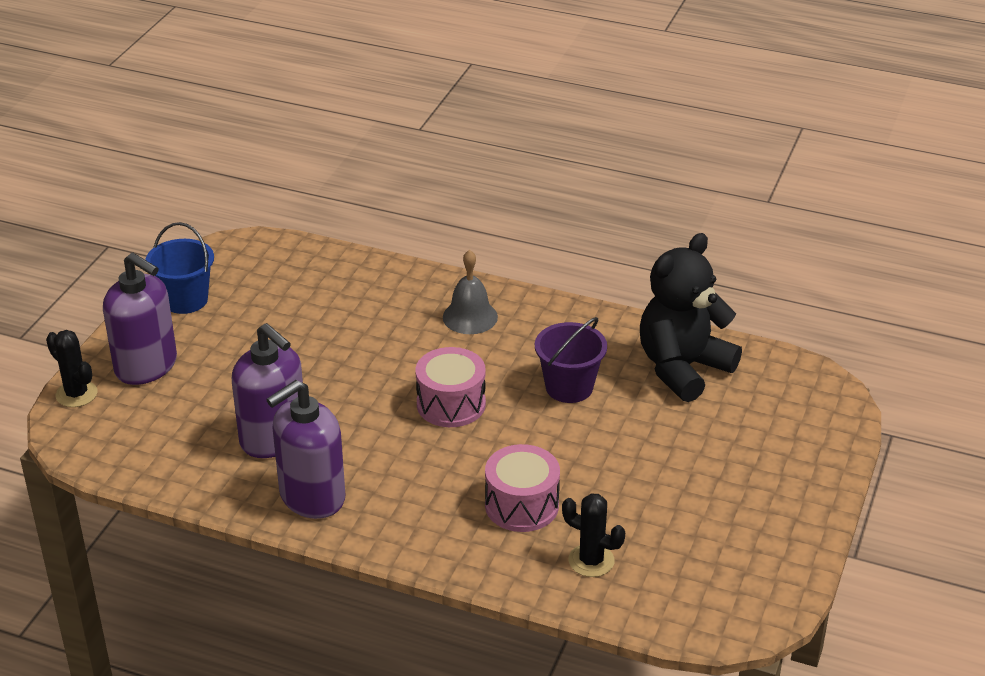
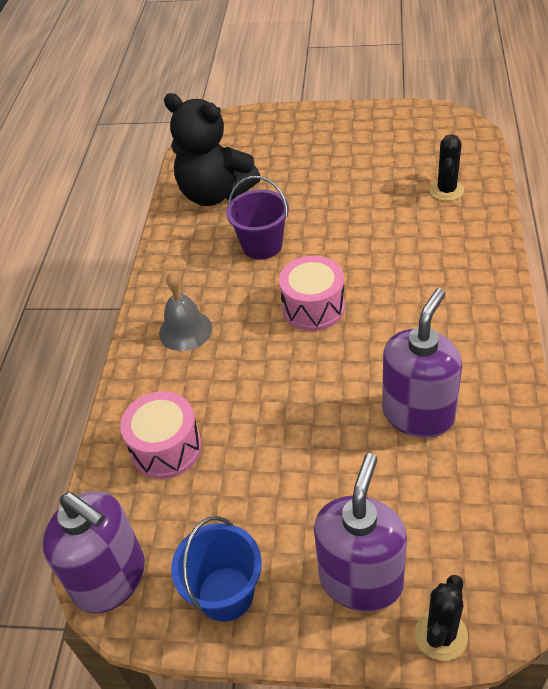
camera: 100 degrees left, 10 degrees up
purple soap dispenser [266,380,345,519] -> purple soap dispenser moved to [42,491,145,613]
pink drum [485,444,560,532] -> pink drum moved to [120,391,202,479]

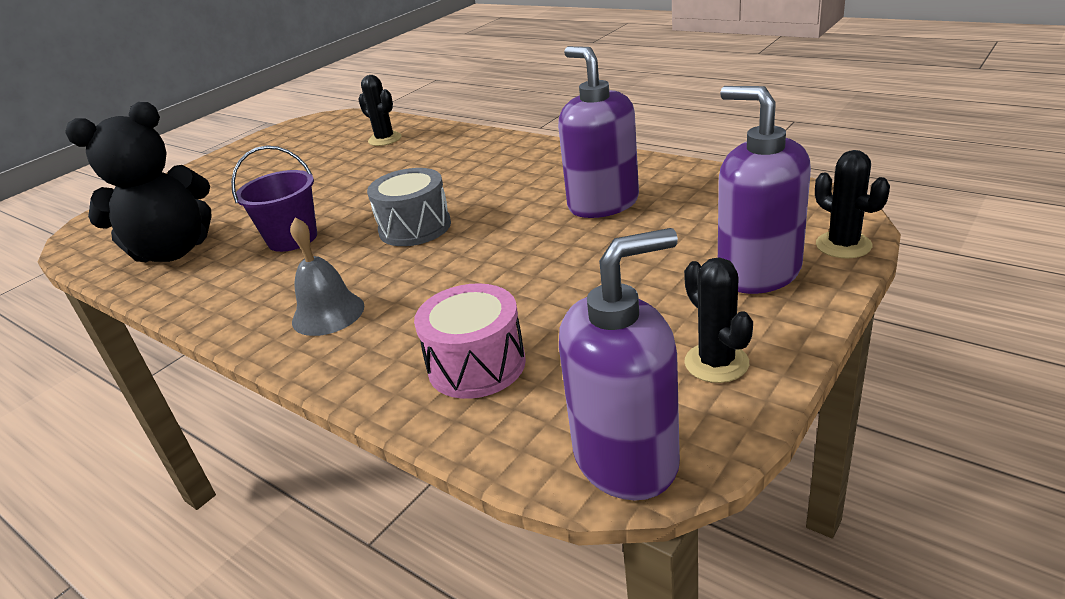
camera: 60 degrees left, 15 degrees down
blue bucket [171,516,262,622] -> black cactus [684,257,753,383]
pink drum [279,256,345,331] -> grey drum [367,168,451,246]

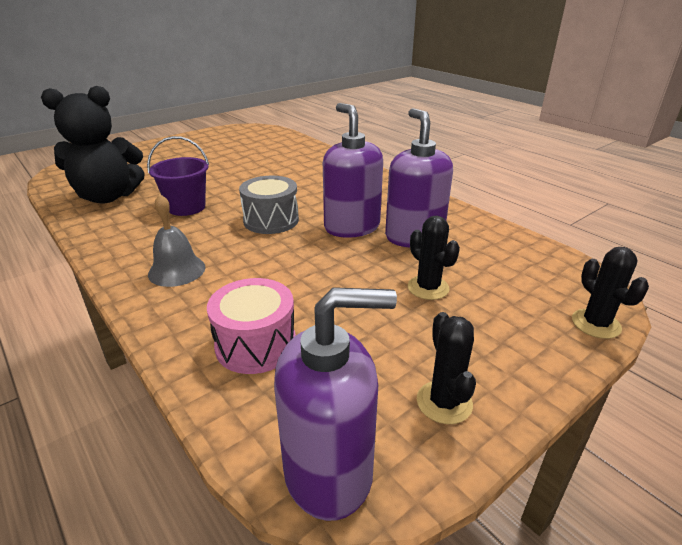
camera: 10 degrees right, 0 degrees up
black cactus [358,75,401,146] -> black cactus moved to [408,216,460,300]
purple soap dispenser [718,86,811,294] -> purple soap dispenser moved to [323,103,383,238]

